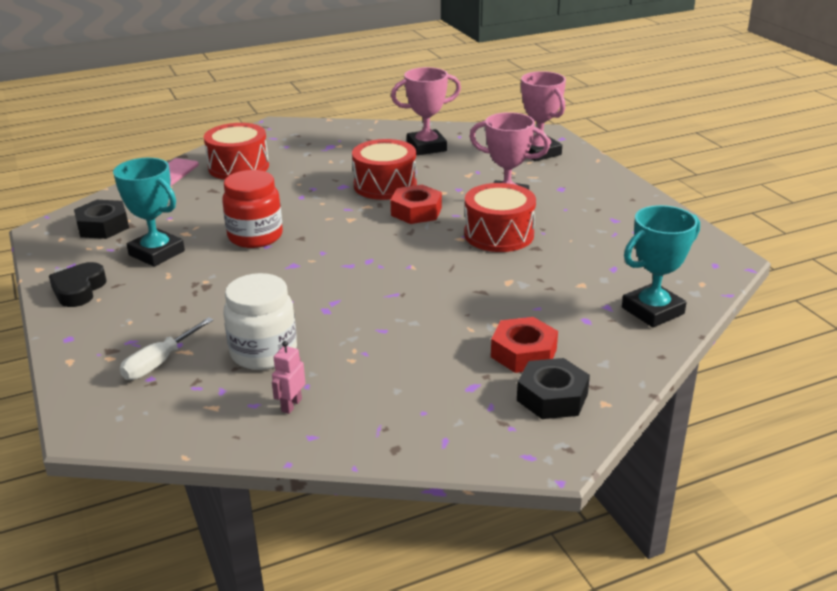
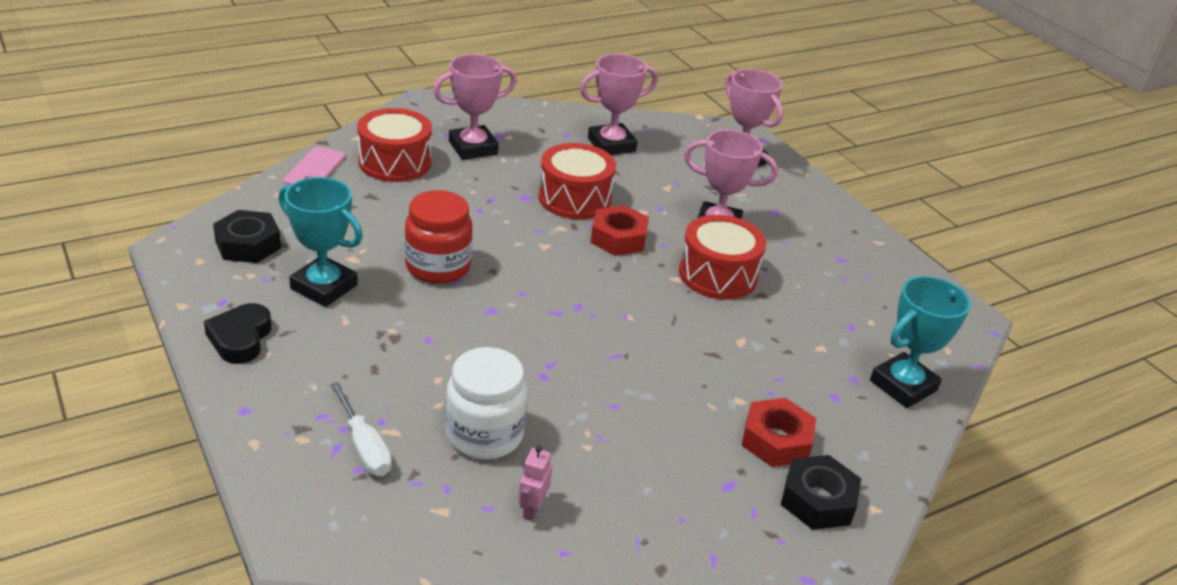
camera: 10 degrees left, 5 degrees up
white screwdriver [120,317,214,380] -> white screwdriver turned 60 degrees counterclockwise [330,382,392,476]
none -> pink trophy [433,54,517,160]

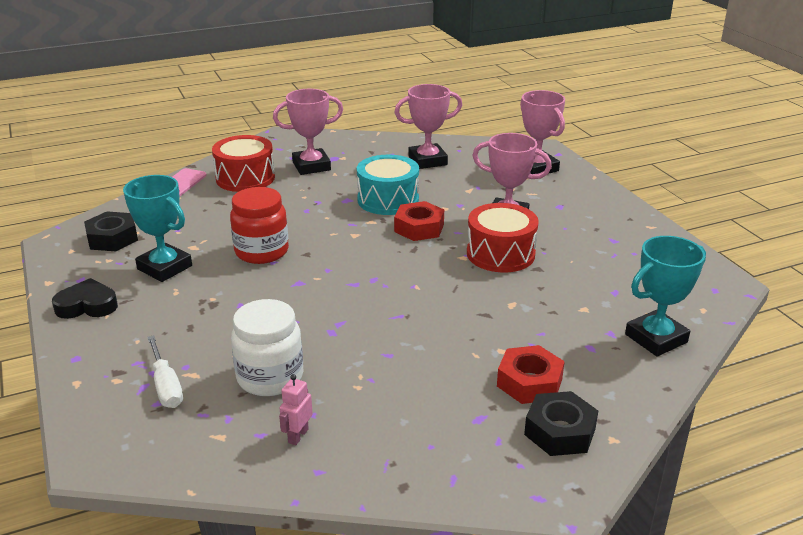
camera: 10 degrees right, 5 degrees down
black heart [204,303,272,364] -> black heart turned 75 degrees clockwise [52,278,118,319]
red drum [539,143,616,219] -> turquoise drum [357,155,419,215]

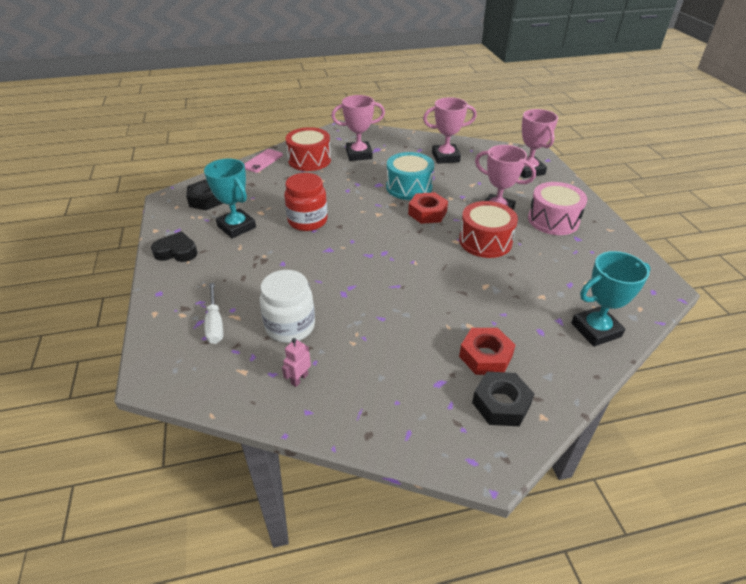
camera: 10 degrees right, 10 degrees up
none -> pink drum [528,182,587,235]

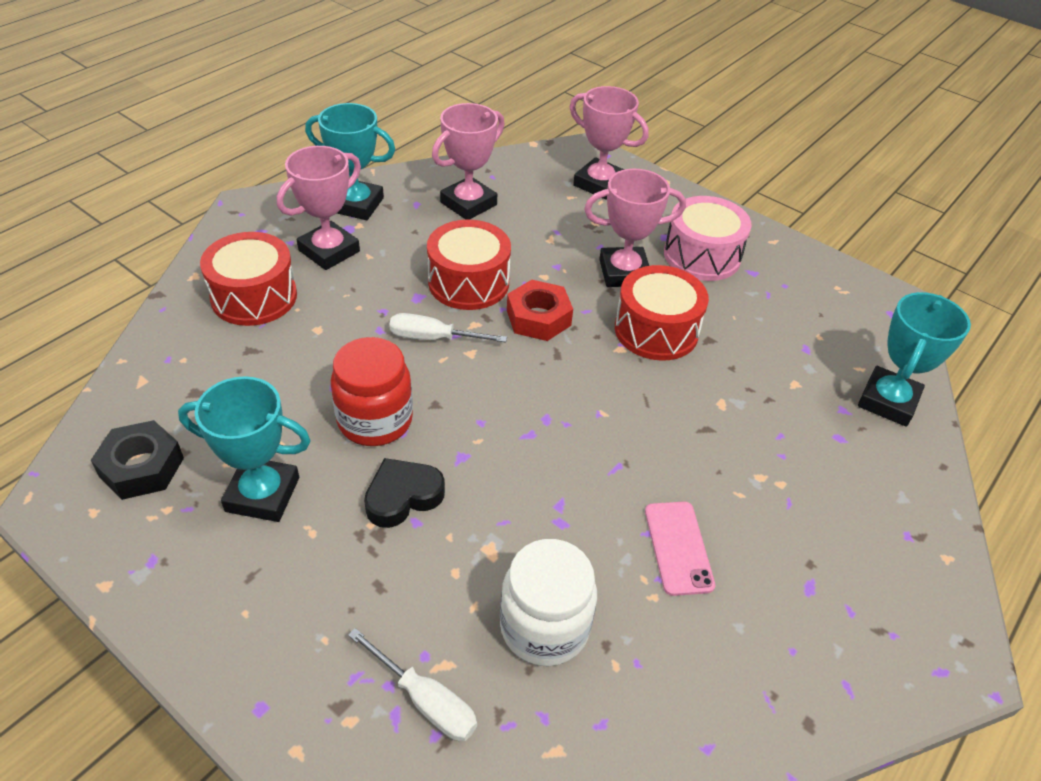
camera: 40 degrees left, 5 degrees up
black heart [151,232,198,262] -> black heart moved to [364,458,445,528]
pink phone [244,149,283,173] -> pink phone moved to [645,502,715,596]
pink robot [282,338,311,387] -> none
turquoise drum [386,152,434,200] -> red drum [427,220,511,310]
red nut [459,328,515,375] -> none
black nut [472,372,534,426] -> none
none -> turquoise trophy [305,103,395,220]
none -> white screwdriver [389,313,507,342]

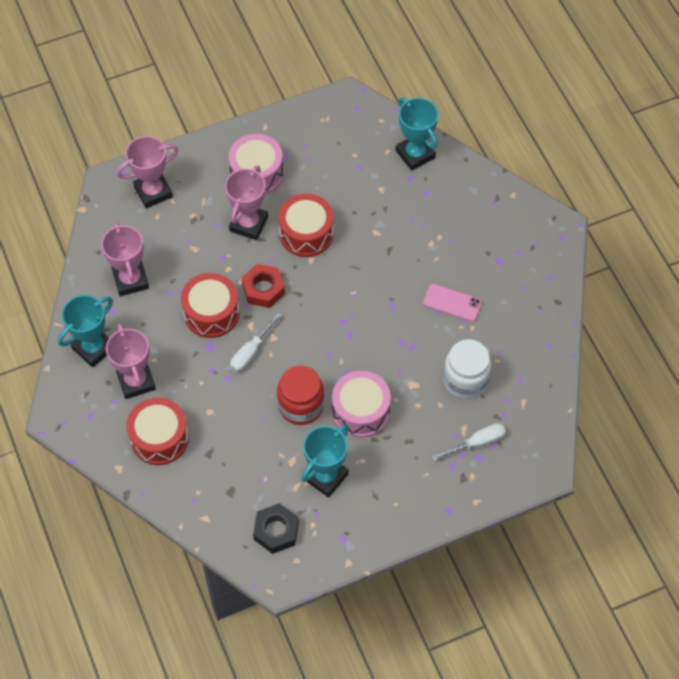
camera: 60 degrees left, 15 degrees up
black heart [364,458,445,528] -> pink drum [332,371,391,438]

